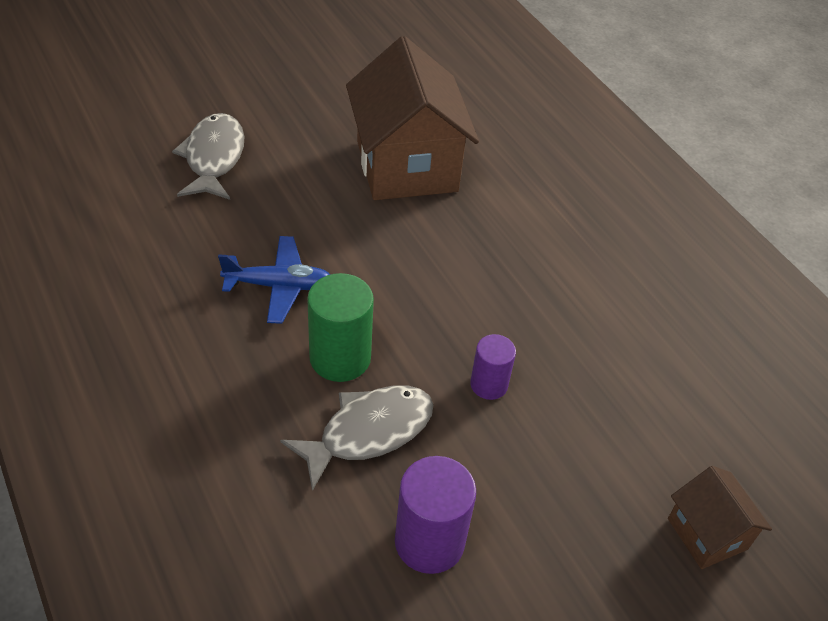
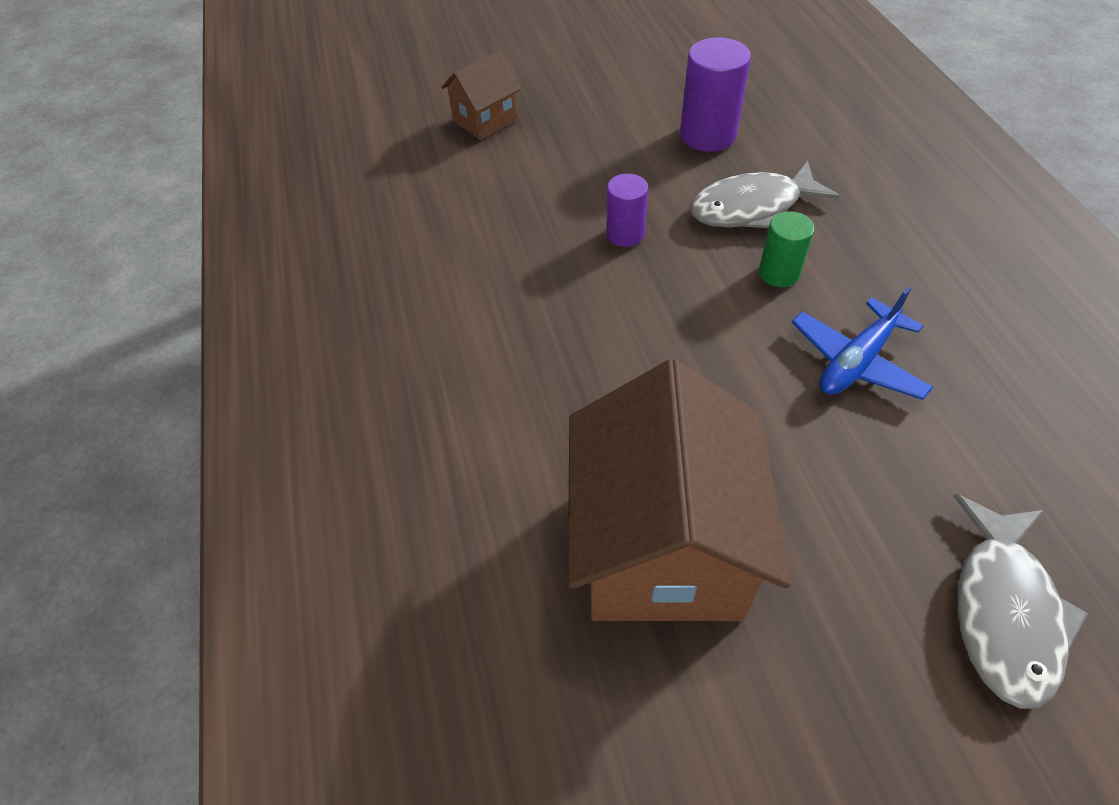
camera: 160 degrees left, 5 degrees up
blue plane [218,236,330,324] -> blue plane turned 60 degrees counterclockwise [791,286,933,400]
green cylinder [307,273,374,382] -> green cylinder [759,211,815,287], size x0.61
brown house [668,466,772,569] -> brown house turned 60 degrees clockwise [441,51,521,140]

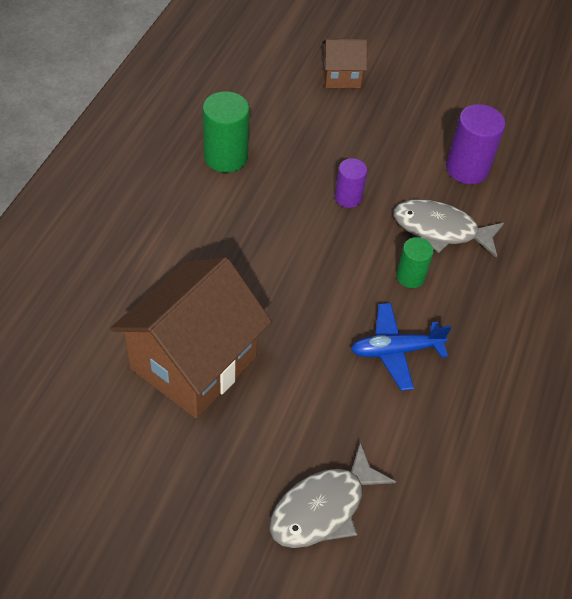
camera: 30 degrees right, 0 degrees up
none -> green cylinder [203,91,249,173]

